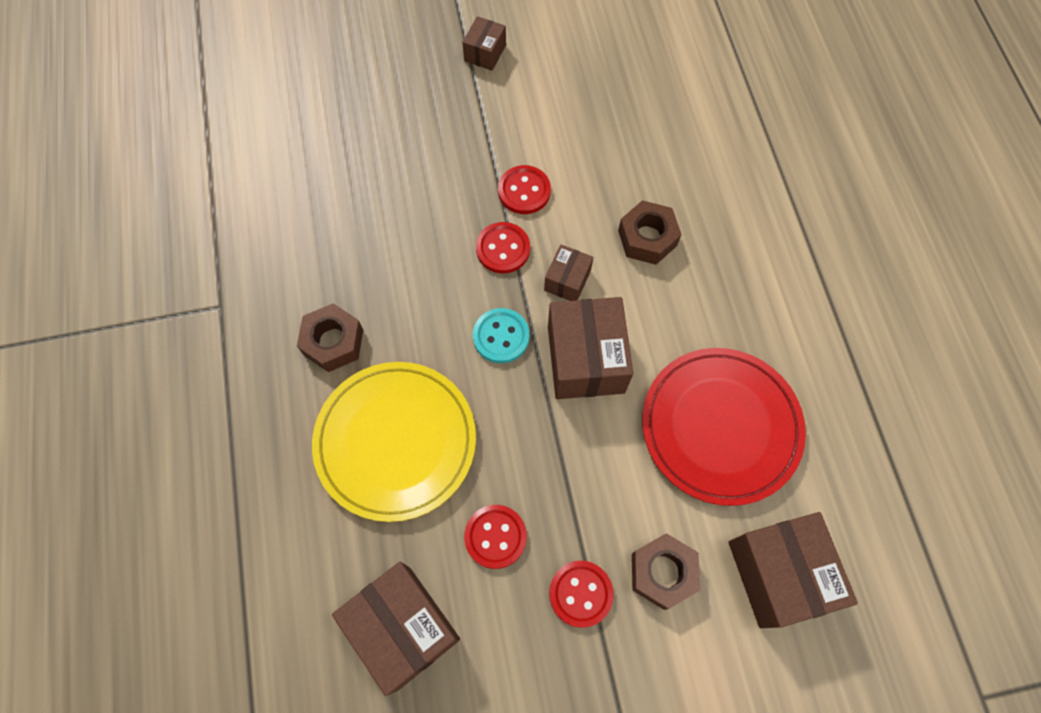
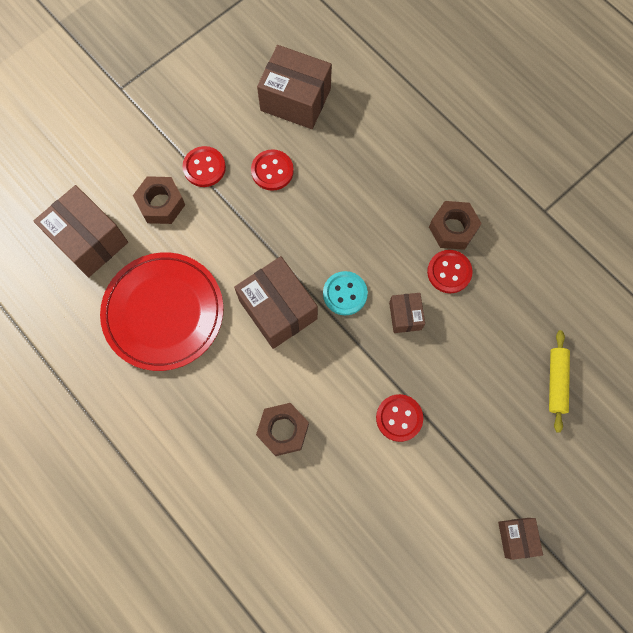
camera: 150 degrees right, 5 degrees up
yellow plate [312,362,476,522] -> none
red button [476,222,530,273] -> red button moved to [427,250,473,293]
brown box [544,245,593,301] -> brown box moved to [389,293,425,333]
none -> yellow rolling pin [549,330,570,433]

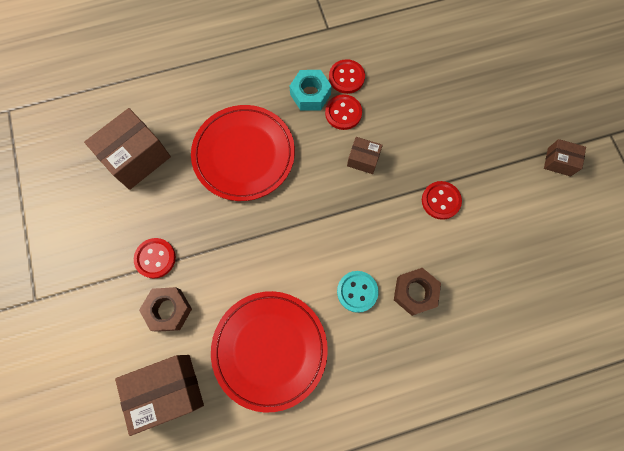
camera: 65 degrees left, 0 degrees up
brown box [234,256,318,349] -> none
red button [251,149,294,191] -> red button moved to [329,59,365,94]
turquoise button [323,271,368,315] -> turquoise button moved to [337,271,379,313]
brown nut [429,201,482,250] -> turquoise nut [290,70,332,111]
yellow rolling pin [549,330,570,433] -> none
none -> red plate [191,105,295,201]

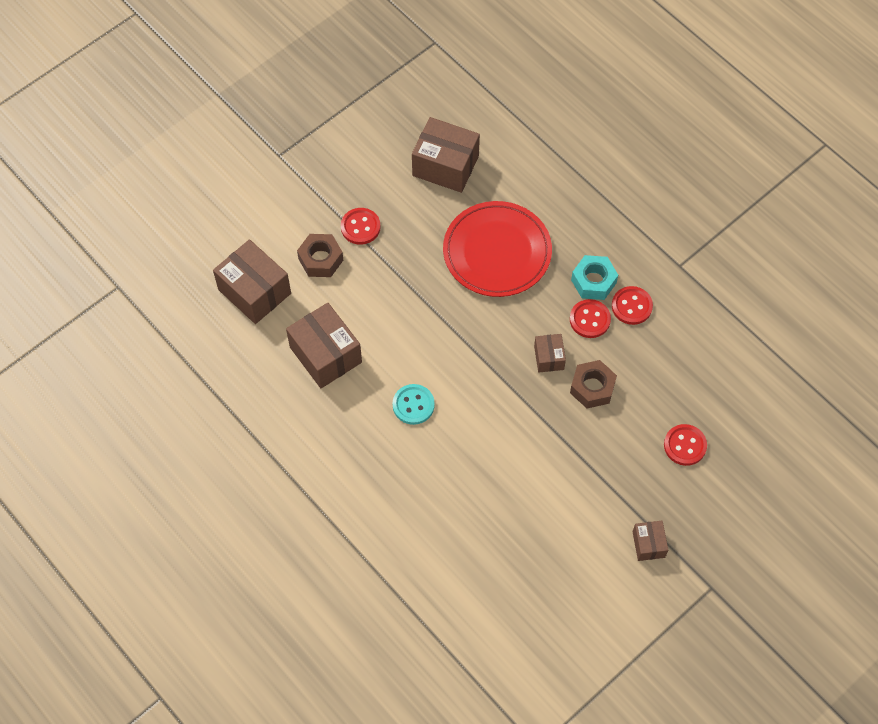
camera: 65 degrees right, 10 degrees down
red plate [211,291,328,413] -> brown box [286,303,362,388]
brown nut [394,268,441,316] -> brown nut moved to [570,360,617,409]
red button [422,181,462,220] -> red button moved to [664,424,707,466]

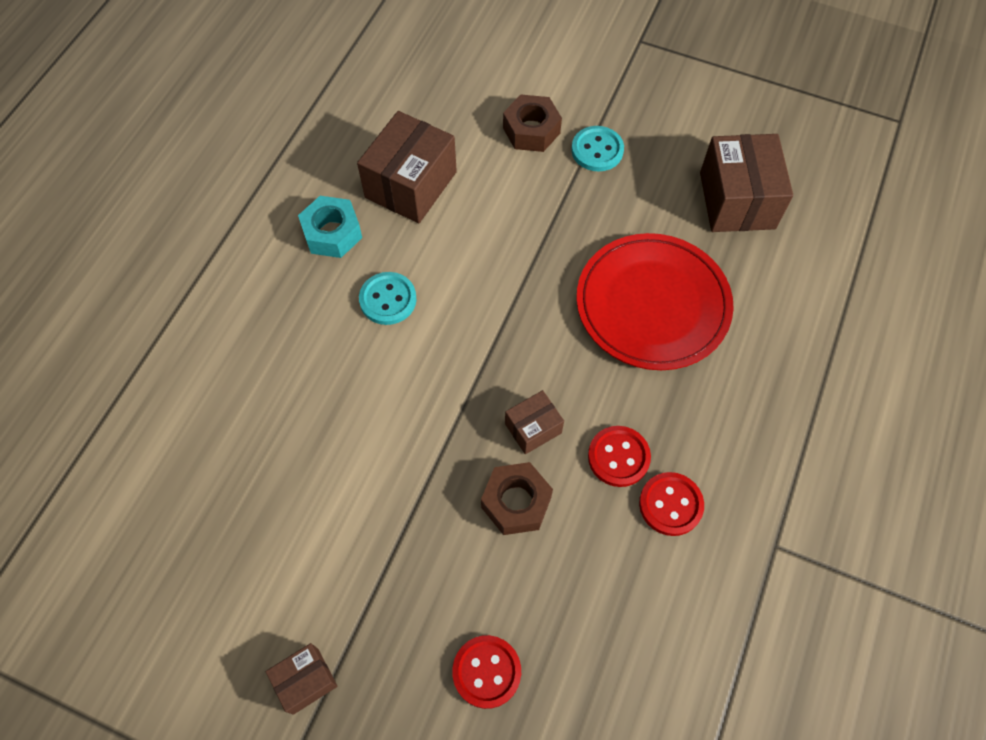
camera: 65 degrees right, 0 degrees up
brown box [213,239,291,324] -> none
red button [341,208,381,245] -> turquoise button [571,126,624,172]
turquoise nut [571,255,618,300] -> turquoise nut moved to [298,196,362,258]

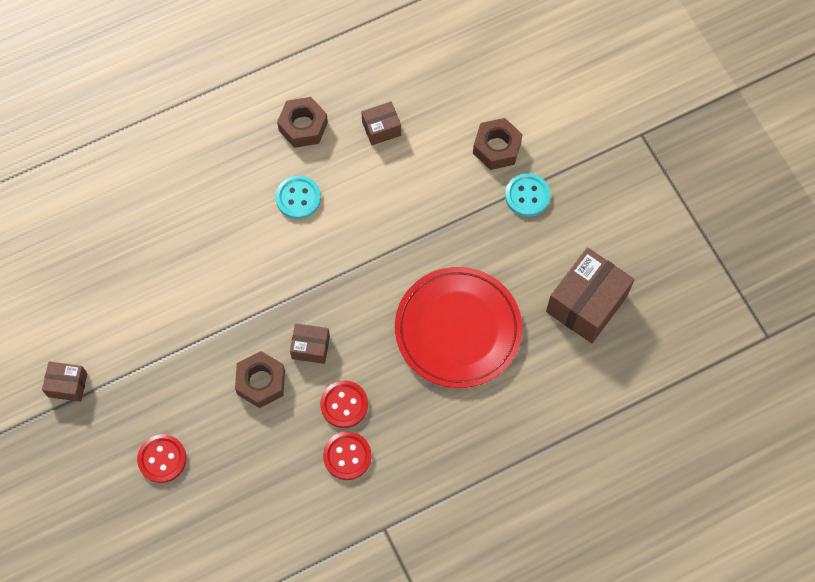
camera: 40 degrees right, 5 degrees up
turquoise nut [298,196,362,258] -> brown nut [277,97,328,148]
brown box [357,111,457,223] -> brown box [361,102,401,145], size x0.52

